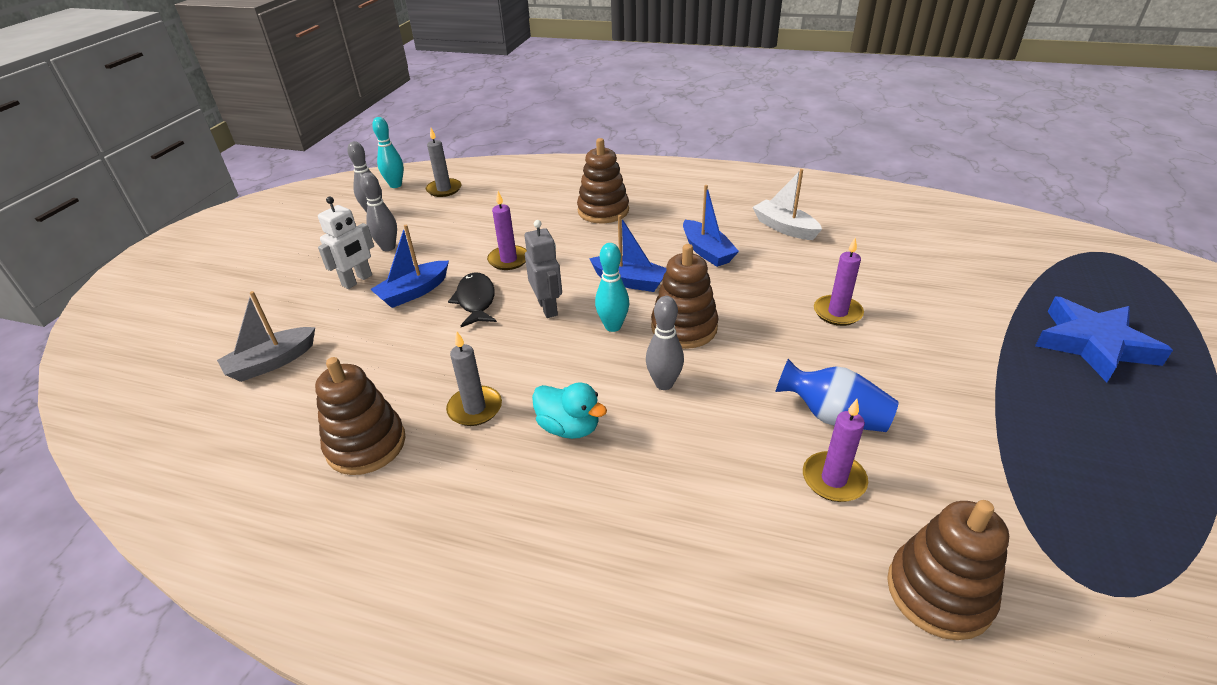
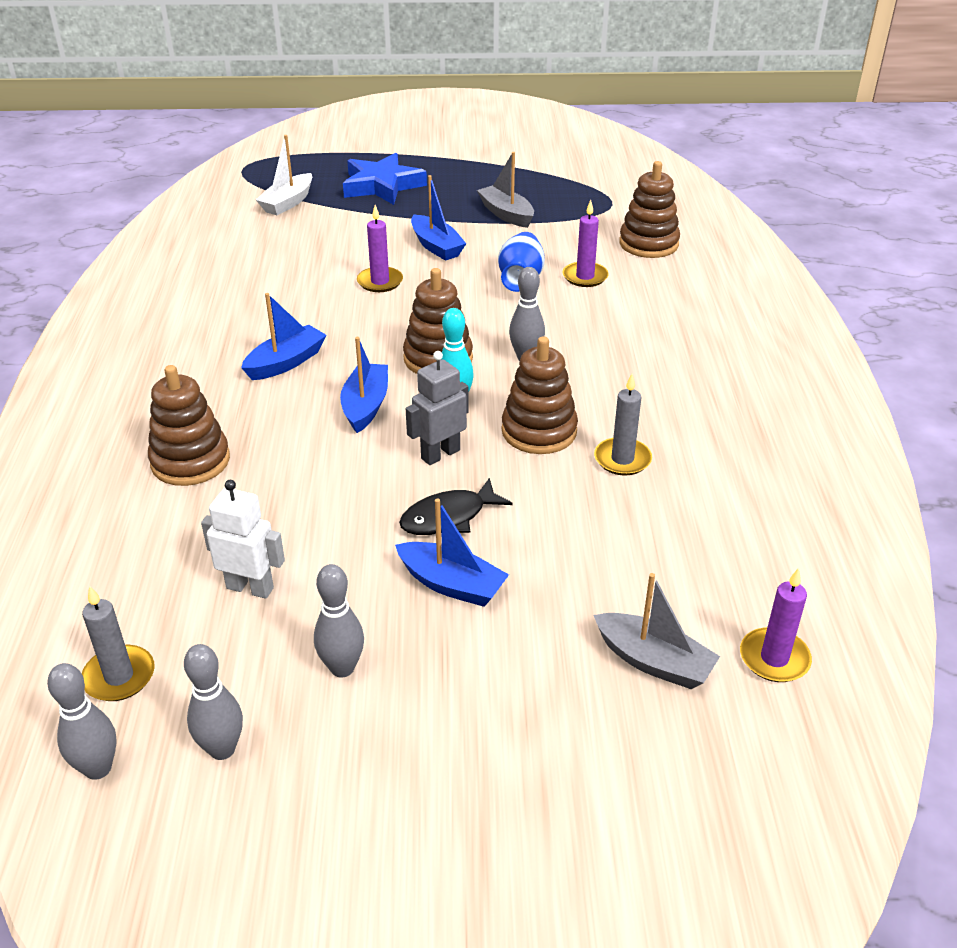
camera: 110 degrees left, 0 degrees up
brown stacking toy [315,357,405,475] -> brown stacking toy moved to [501,336,578,454]
white robot [318,196,374,289] -> white robot moved to [201,480,285,599]
turquoise bowling pin [372,117,404,188] -> grey bowling pin [47,663,117,780]
purple candle [487,191,526,270] -> purple candle moved to [740,568,812,682]
turquoise duck [532,382,607,439] -> none
white boat [753,169,822,240] -> white boat moved to [256,135,312,215]
none -> blue boat [411,175,467,261]
none -> grey boat [477,152,534,228]

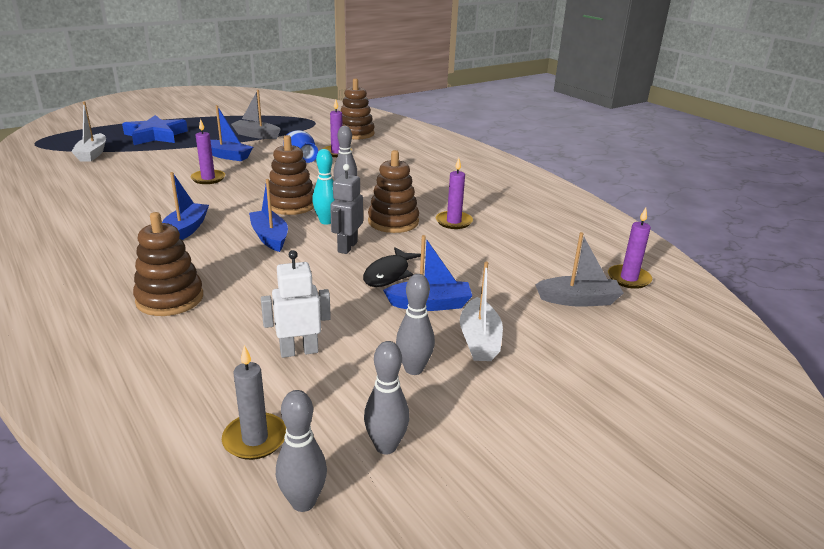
camera: 35 degrees left, 10 degrees down
grey candle [594,374,652,476] -> purple candle [436,158,473,229]
none -> white boat [460,262,503,361]

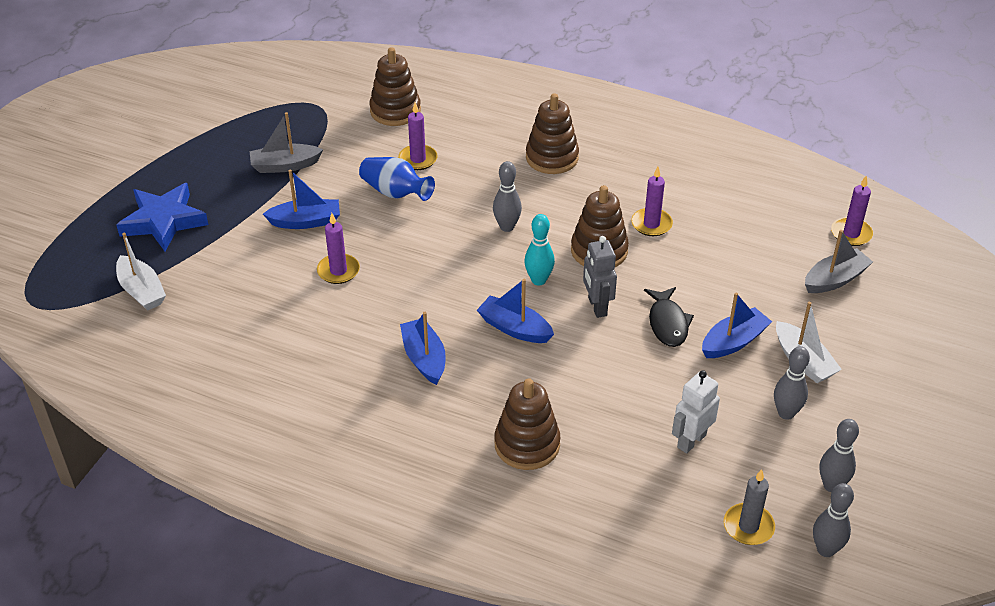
camera: 30 degrees left, 15 degrees up
brown stacking toy [269,135,314,215] -> brown stacking toy moved to [526,93,579,174]

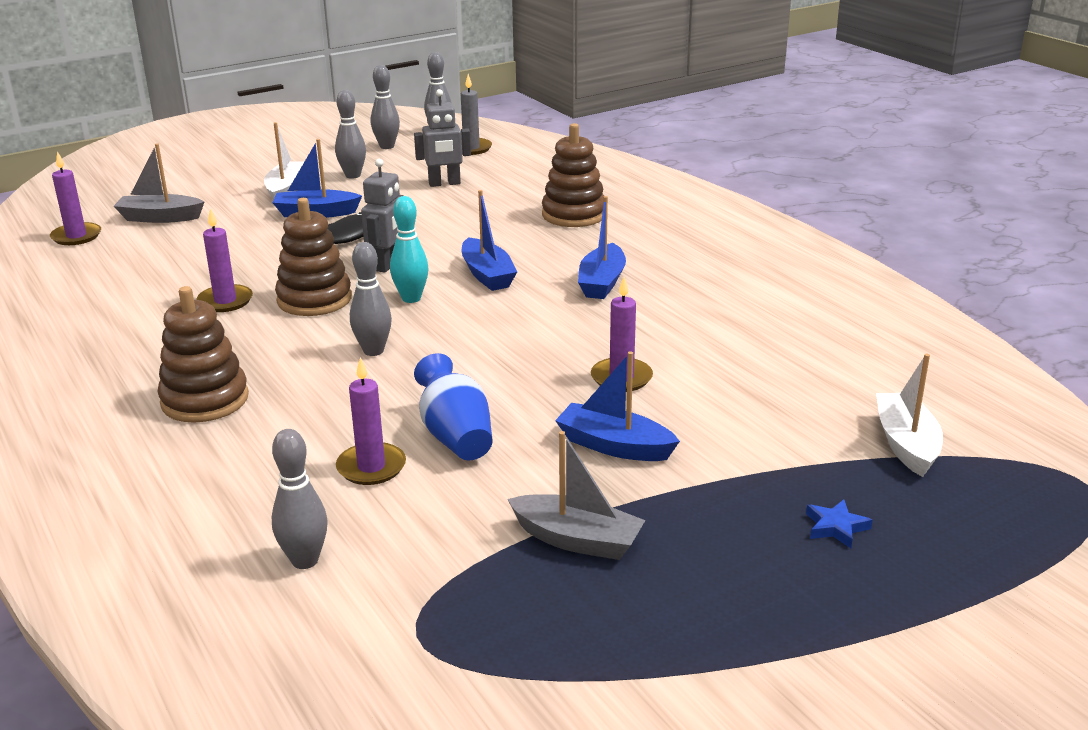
camera: 145 degrees left, 15 degrees down
blue star [116,183,208,251] -> blue star [806,499,872,548], size x0.41
brown stacking toy [369,47,421,126] -> grey bowling pin [272,429,328,569]
white robot [672,370,720,453] -> grey robot [414,89,471,187]

